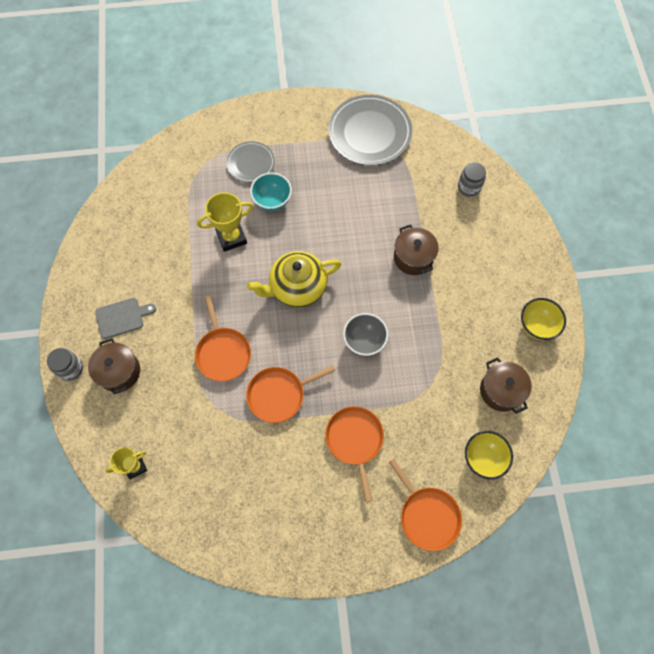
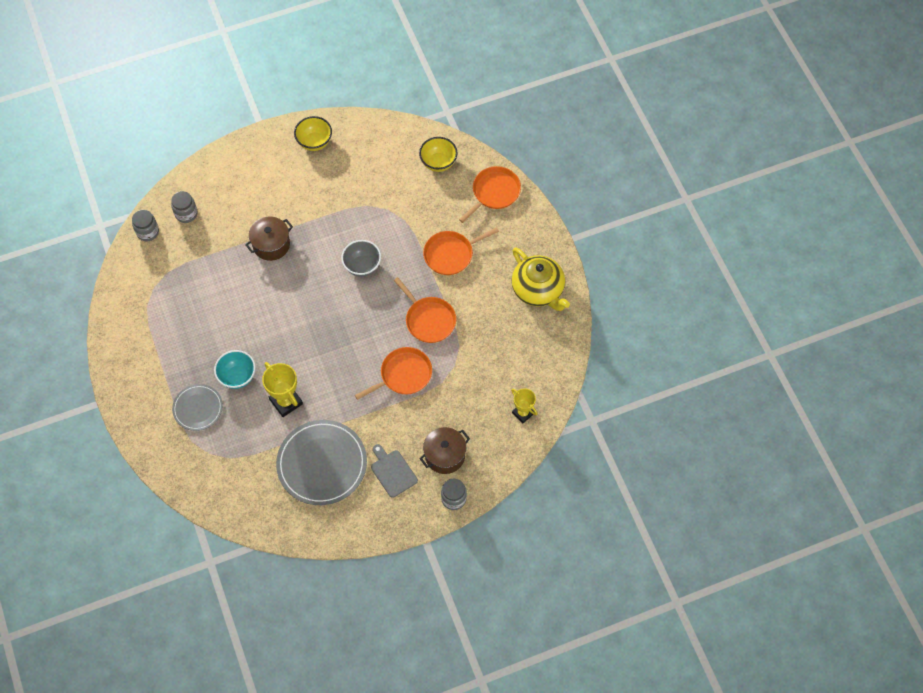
camera: 105 degrees left, 5 degrees down
yellow teapot [247,251,342,308] -> yellow teapot moved to [512,247,570,311]
grey plate [328,95,412,166] -> grey plate moved to [276,420,367,505]
brown pot [480,357,532,414] -> none
none -> grey jar [132,210,159,241]

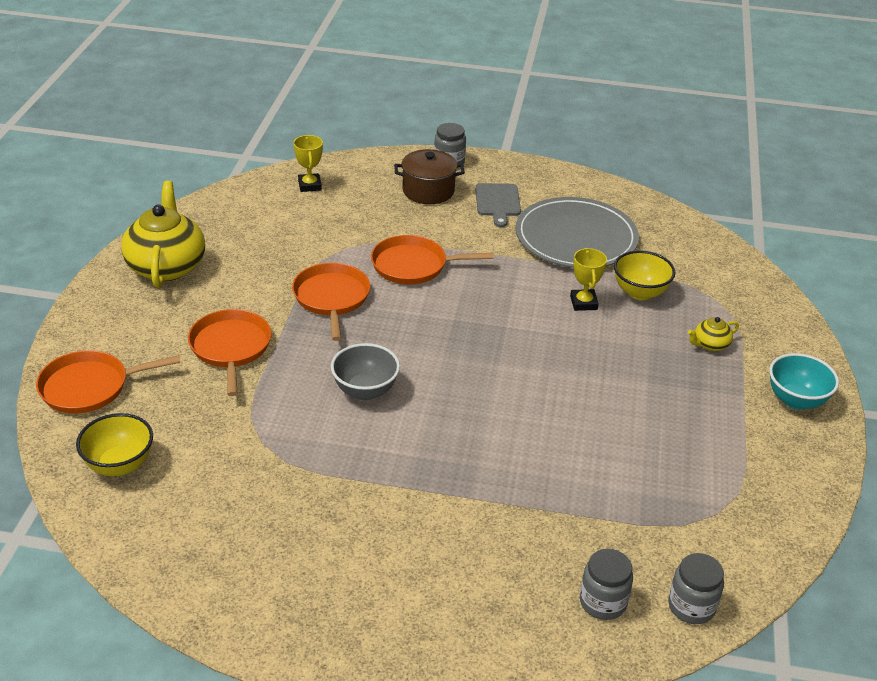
camera: 150 degrees left, 25 degrees down
grey plate [172,384,223,431] -> yellow teapot [688,317,739,351]
turquoise bowl [214,350,256,389] -> turquoise bowl moved to [769,353,839,410]
brown pot [245,217,293,261] -> none
yellow trophy [262,362,303,417] -> yellow trophy [570,248,607,311], size x0.65
yellow bowl [294,116,332,151] -> yellow bowl moved to [614,250,676,300]
orange pan [423,227,499,275] -> orange pan turned 105 degrees counterclockwise [188,309,271,396]

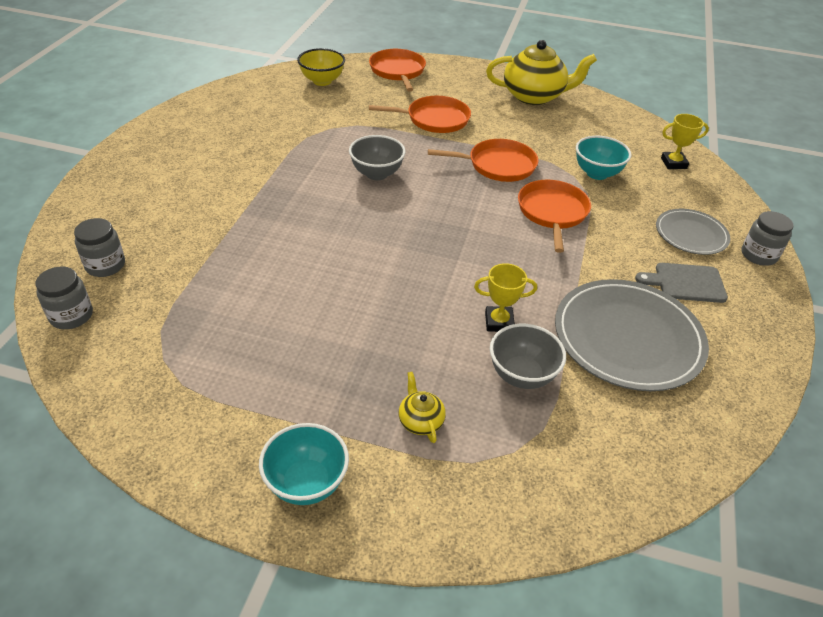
camera: 95 degrees right, 5 degrees up
brown pot [394,149,465,204] -> grey plate [656,209,730,255]
yellow bowl [614,250,676,300] -> grey bowl [490,324,566,389]
none -> turquoise bowl [576,136,632,180]

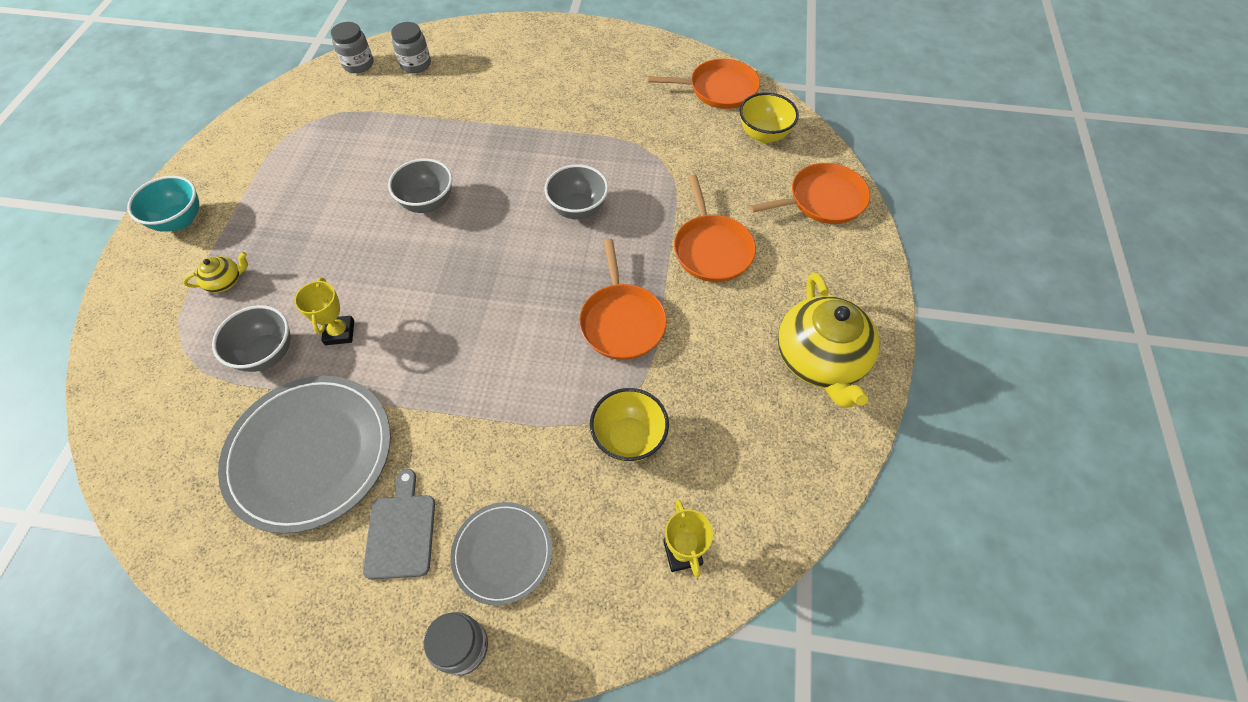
camera: 85 degrees right, 15 degrees up
orange pan [518,180,591,253] -> orange pan moved to [648,59,760,109]
turquoise bowl [576,136,632,180] -> yellow bowl [590,388,669,462]
none -> grey bowl [388,158,452,213]

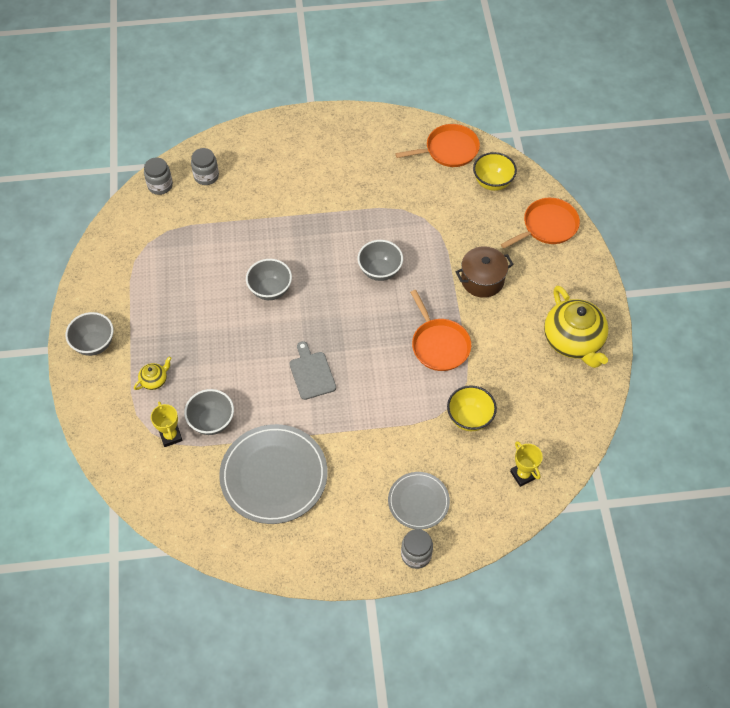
camera: 15 degrees left, 0 degrees up
turquoise bowl [127,176,199,232] -> grey bowl [66,312,113,356]
yellow trophy [294,278,354,345] -> yellow trophy moved to [151,402,183,447]
grey cutting board [363,469,435,580] -> grey cutting board moved to [289,341,336,400]
orange pan [674,175,756,282] -> brown pot [456,246,514,298]

